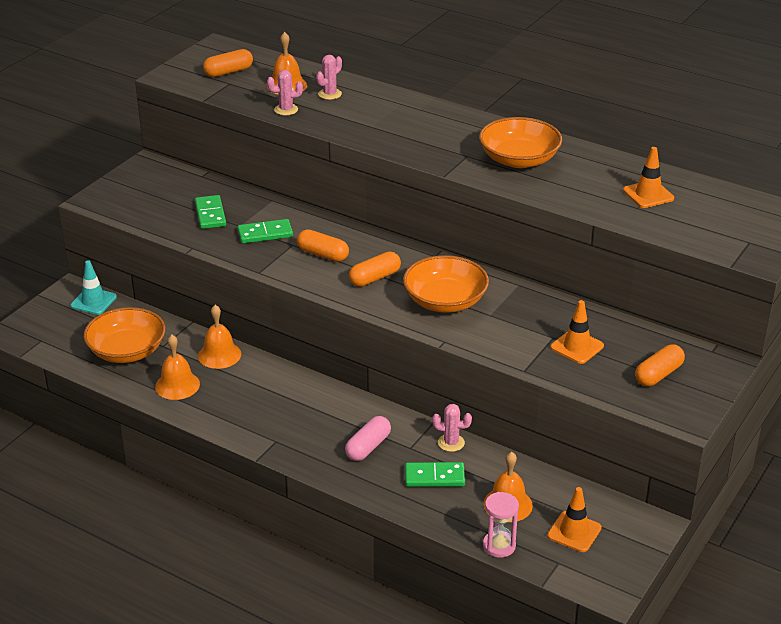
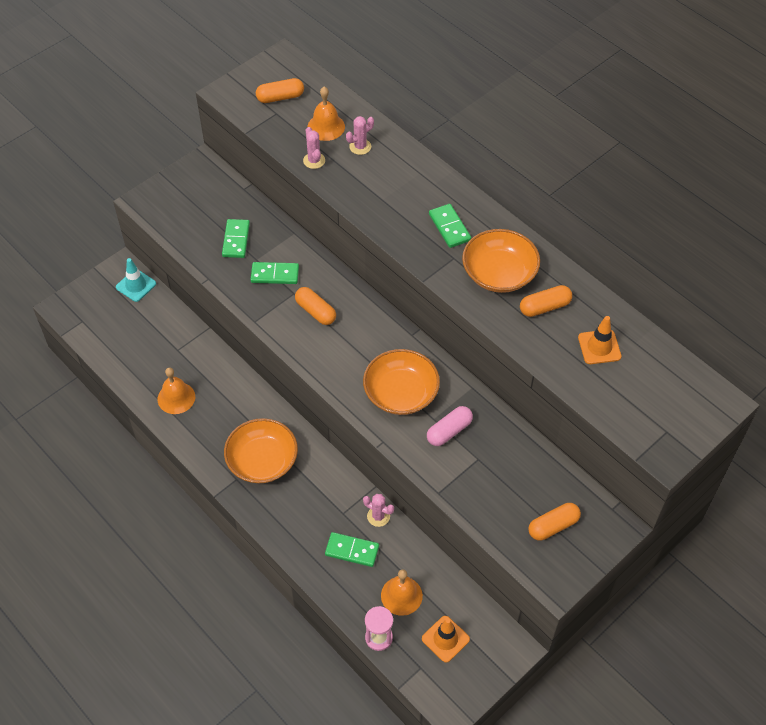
camera: 15 degrees right, 20 degrees up
orange bowl [83,307,166,363] -> orange bowl moved to [224,418,298,483]
orange bell [198,305,241,369] -> none
pink cactus [267,70,303,115] -> pink cactus turned 60 degrees clockwise [303,127,325,169]
pink capsule [345,416,391,461] -> pink capsule moved to [427,406,473,446]
orange capsule [349,252,401,287] -> orange capsule moved to [520,285,572,317]
orange traffic cone [551,300,604,364] -> none
none -> green domino [429,204,471,248]

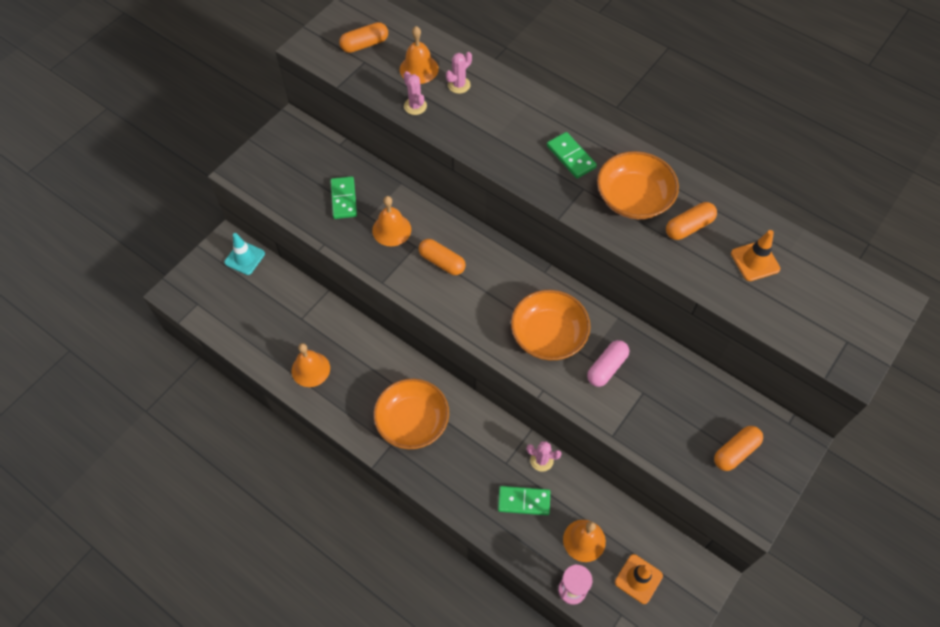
camera: 10 degrees left, 5 degrees up
green domino [250,262,299,284] -> orange bell [372,196,411,246]

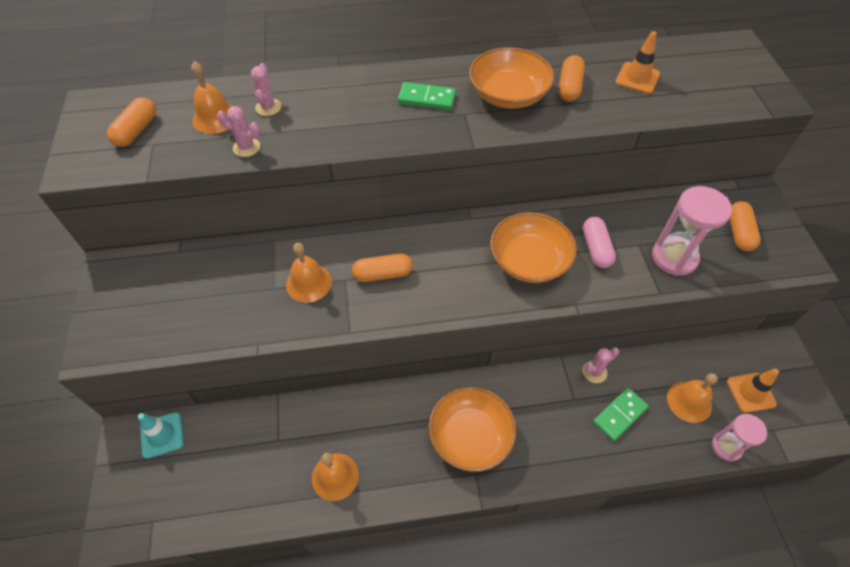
camera: 45 degrees left, 5 degrees down
green domino [330,176,357,219] -> none
none -> pink hourglass [652,186,732,276]

